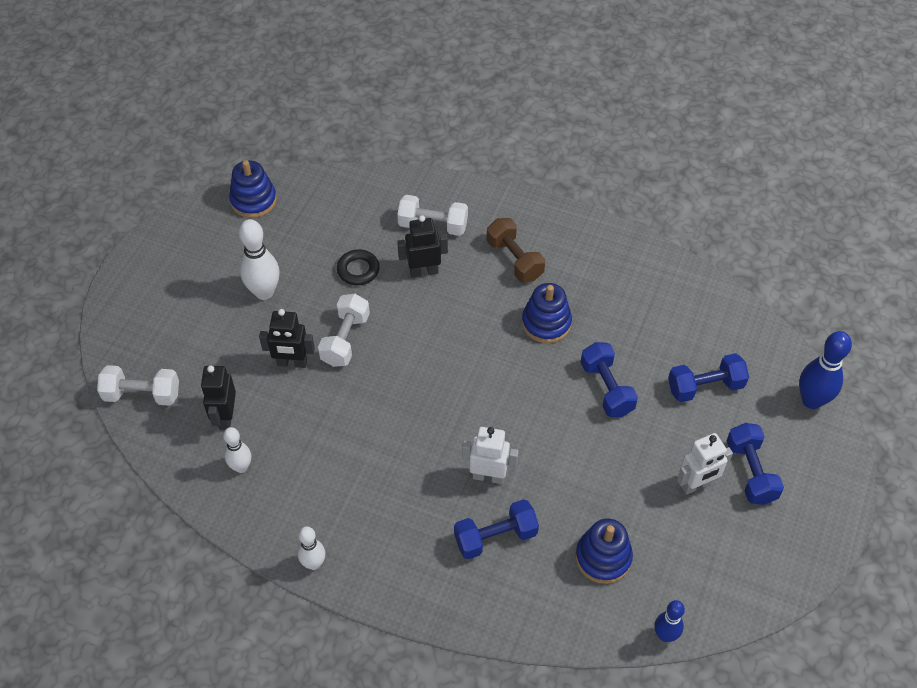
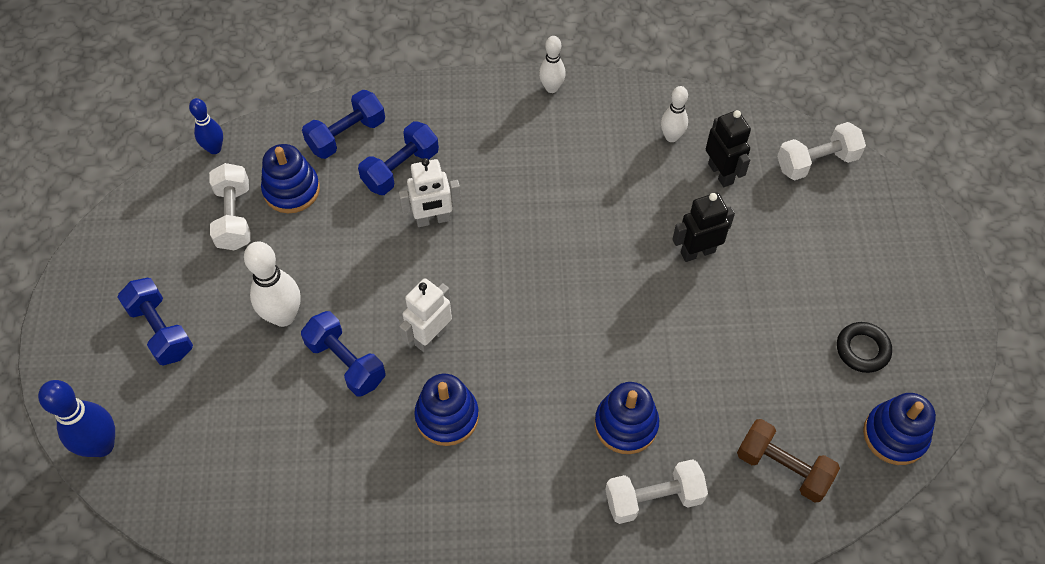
camera: 155 degrees right, 5 degrees up
white bowling pin [239,219,280,300] -> white bowling pin moved to [244,241,301,327]
white dumbbell [318,294,370,367] -> white dumbbell moved to [209,163,251,250]
black ring [337,249,380,285] -> black ring moved to [837,322,892,373]
black robot [397,215,448,278] -> blue stacking toy [595,382,659,454]
brown dumbbell [487,218,545,282] -> brown dumbbell moved to [737,419,840,503]
blue dumbbell [668,353,749,402] -> blue dumbbell moved to [302,90,385,159]
white robot [677,433,733,495] -> white robot moved to [399,278,452,352]

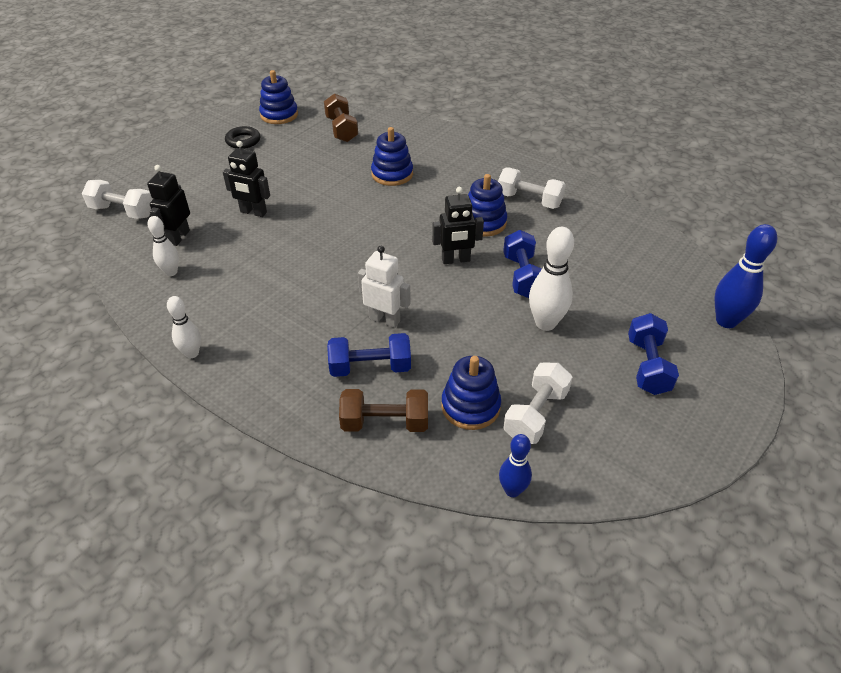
camera: 140 degrees left, 15 degrees down
blue dumbbell [302,90,385,159] -> brown dumbbell [339,389,428,432]
white robot [399,278,452,352] -> black robot [432,187,484,264]
white dumbbell [605,459,708,524] -> white dumbbell moved to [498,168,566,209]

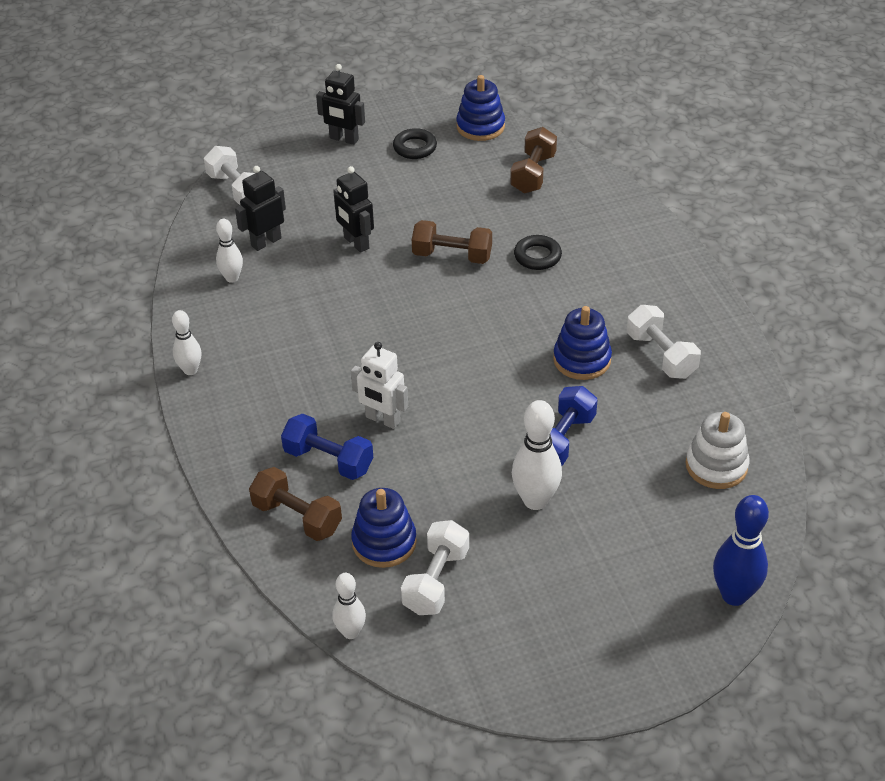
camera: 35 degrees right, 0 degrees up
white robot [358,246,411,328] -> white robot turned 150 degrees clockwise [351,342,408,429]
blue stacking toy [371,127,413,186] -> black ring [514,235,562,270]
black robot [432,187,484,264] -> black robot moved to [316,64,365,145]
blue bowling pin [499,434,532,497] -> white bowling pin [333,573,366,639]
white dumbbell [503,363,572,444] -> white dumbbell turned 45 degrees counterclockwise [401,520,469,615]
blue dumbbell [628,313,679,395] -> none
none -> brown dumbbell [412,220,492,264]
none -> white stacking toy [685,412,750,489]

